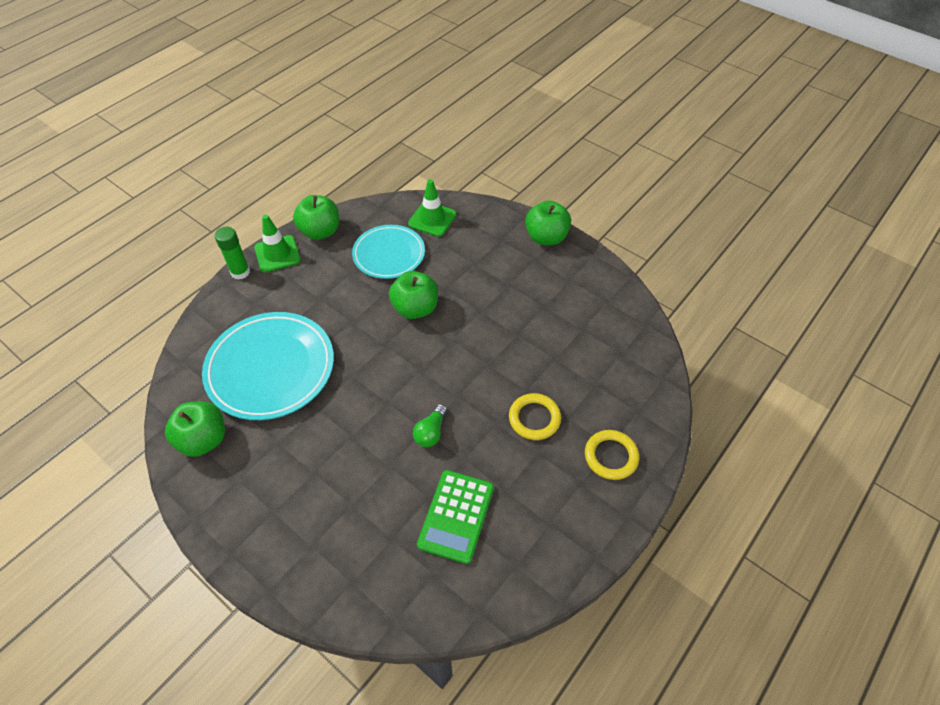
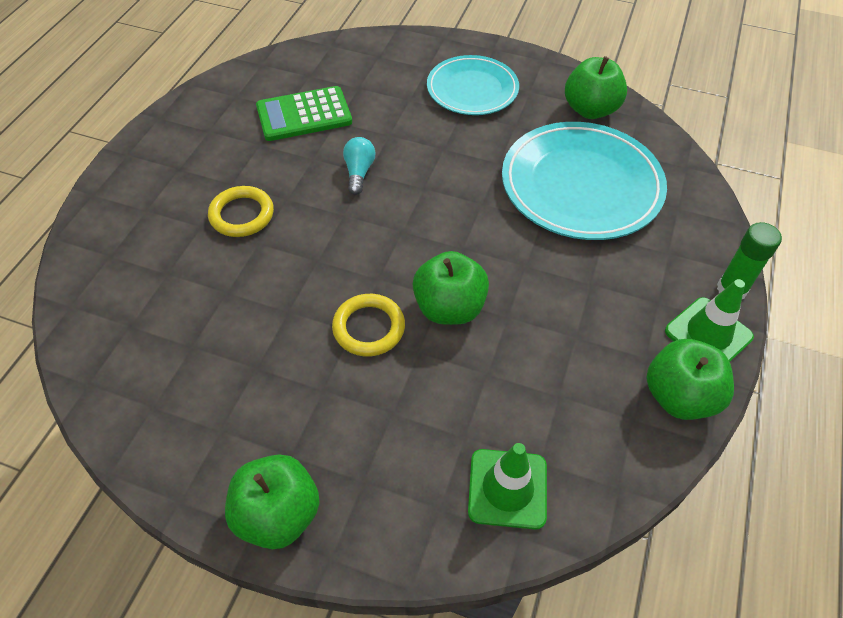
camera: 160 degrees right, 0 degrees up
turquoise plate [352,225,425,279] -> turquoise plate moved to [427,55,519,115]
green light bulb [413,404,447,447] -> turquoise light bulb [343,137,375,195]
green calculator [417,470,494,564] -> green calculator turned 105 degrees counterclockwise [256,86,352,141]
yellow ring [585,430,639,480] -> yellow ring moved to [332,294,405,357]

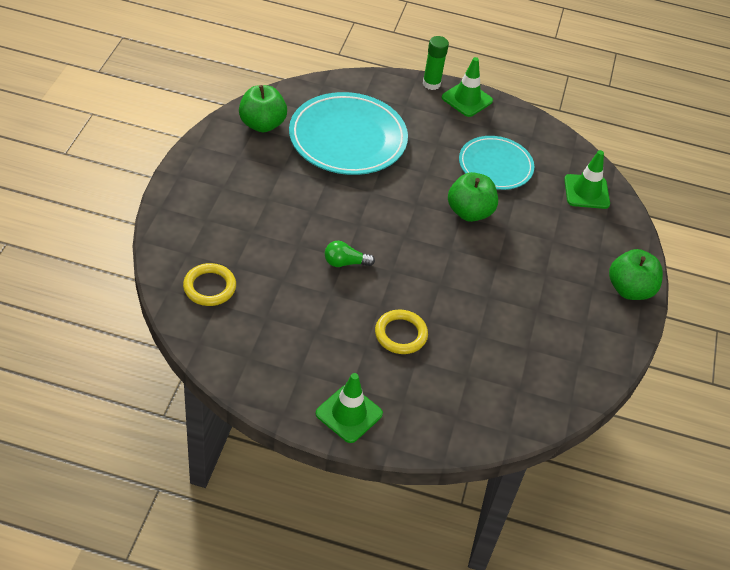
camera: 100 degrees left, 5 degrees down
green calculator [256,86,352,141] -> none
yellow ring [332,294,405,357] -> yellow ring moved to [183,263,236,306]
turquoise light bulb [343,137,375,195] -> green light bulb [325,241,375,267]
turquoise plate [427,55,519,115] -> turquoise plate moved to [459,136,534,190]
green apple [647,339,734,420] -> none
none -> green traffic cone [315,373,383,443]

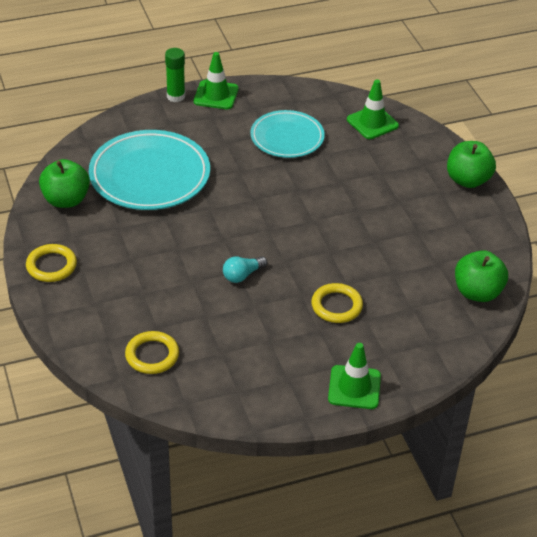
camera: 30 degrees left, 5 degrees down
green light bulb [325,241,375,267] -> turquoise light bulb [223,256,267,283]
green apple [448,172,498,222] -> green apple moved to [455,250,508,302]
none -> yellow ring [26,244,77,282]

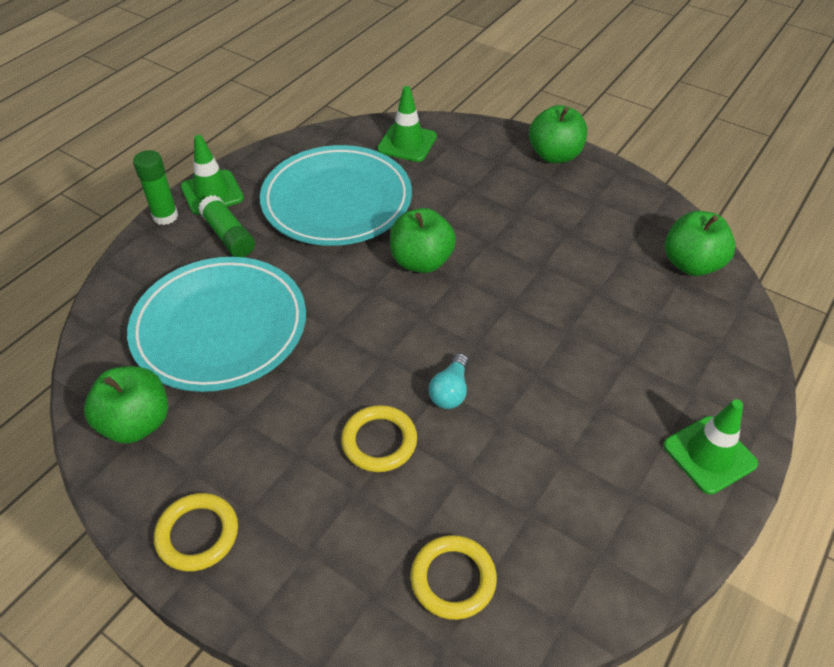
camera: 35 degrees left, 5 degrees up
turquoise plate [251,110,325,158] -> turquoise plate [260,145,412,246], size x1.57
yellow ring [311,283,363,323] -> yellow ring moved to [341,405,417,472]
none -> green glue stick [199,195,255,257]
none -> green apple [390,208,456,273]

